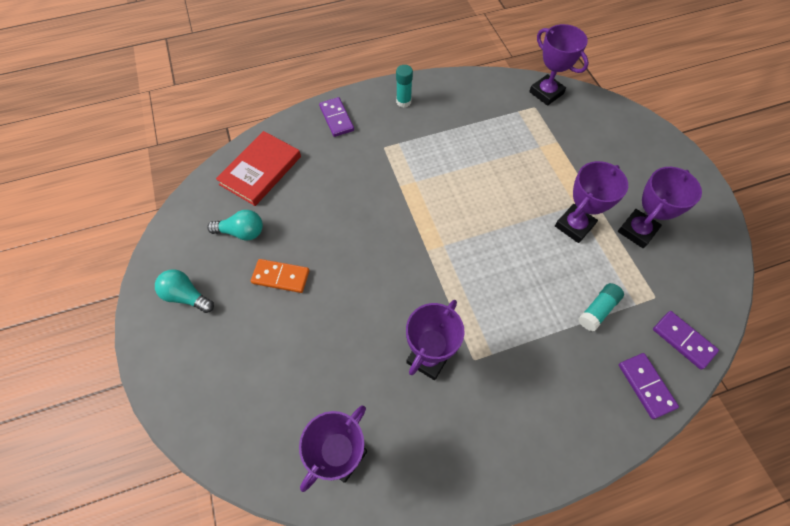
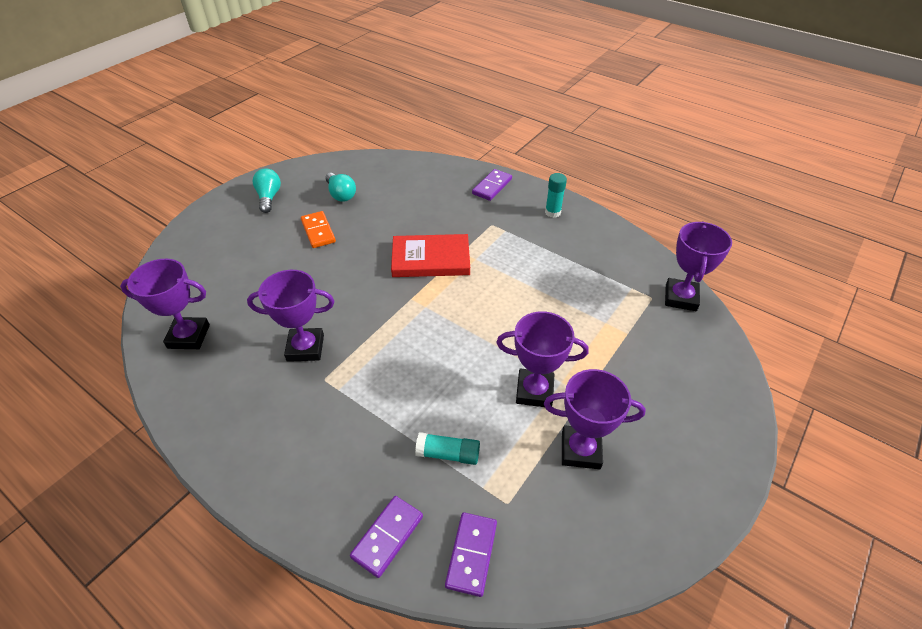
camera: 55 degrees right, 15 degrees down
red book [216,131,301,206] -> red book moved to [391,234,470,277]

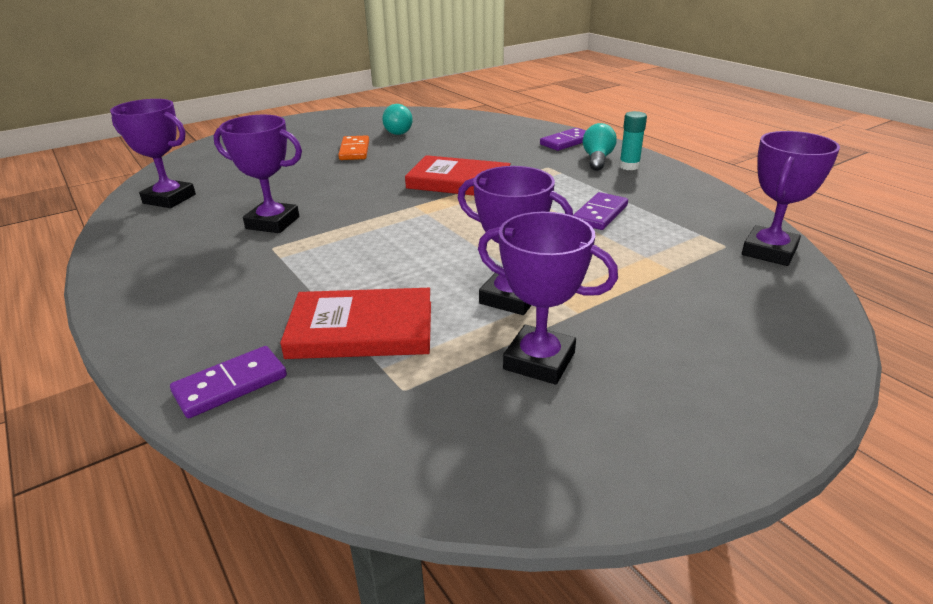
camera: 20 degrees right, 15 degrees down
turquoise light bulb [253,168,281,213] -> turquoise light bulb moved to [583,123,617,171]
turquoise glue stick [415,432,480,465] -> red book [280,288,431,359]
purple domino [445,512,497,597] -> purple domino moved to [573,192,628,230]

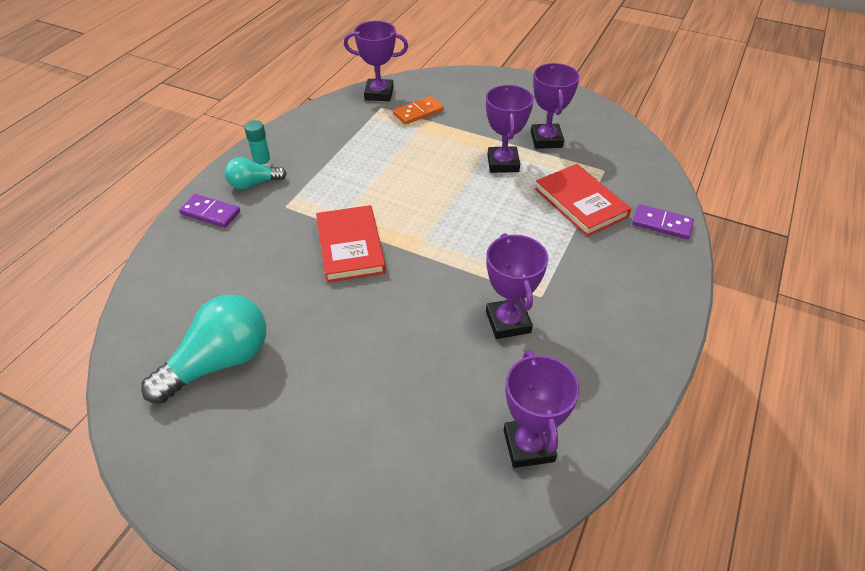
camera: 120 degrees left, 15 degrees up
orange domino [338,135,369,160] -> orange domino moved to [393,96,444,125]
turquoise light bulb [382,104,413,135] -> turquoise light bulb [141,295,266,404], size x1.74
purple domino [573,192,628,230] -> none

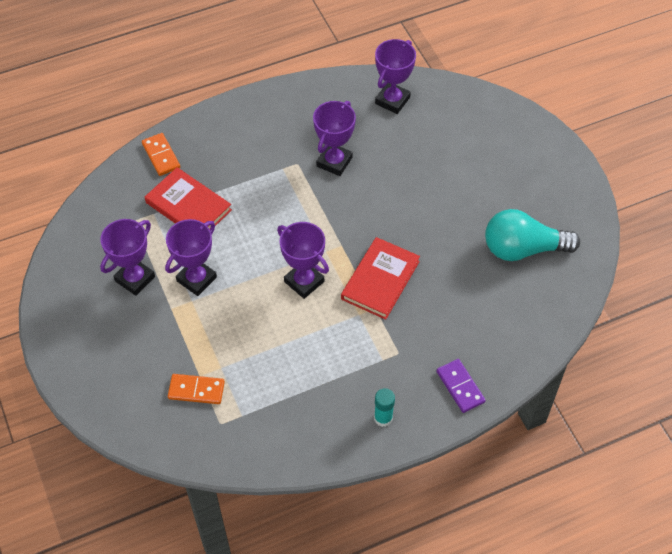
camera: 140 degrees left, 10 degrees up
turquoise light bulb [225,157,287,189] -> none
purple trophy [344,21,408,101] -> purple trophy moved to [277,222,329,299]
red book [535,164,631,237] -> red book turned 60 degrees counterclockwise [145,167,232,229]
purple domino [632,204,694,240] -> orange domino [142,133,180,176]

